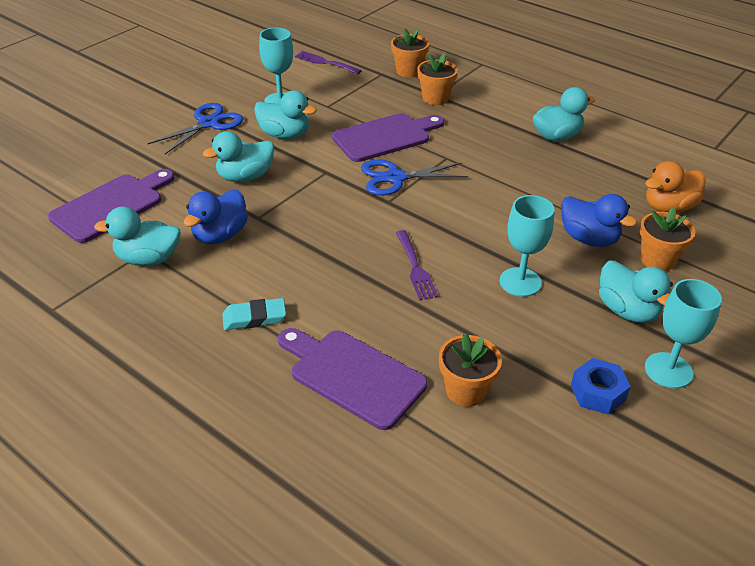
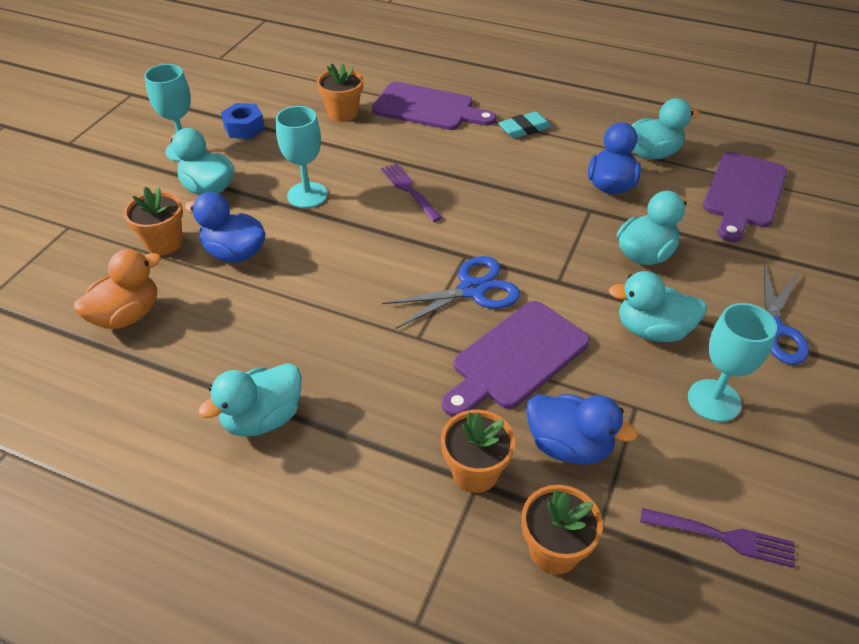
camera: 165 degrees right, 5 degrees up
none -> blue duck [526,394,638,465]

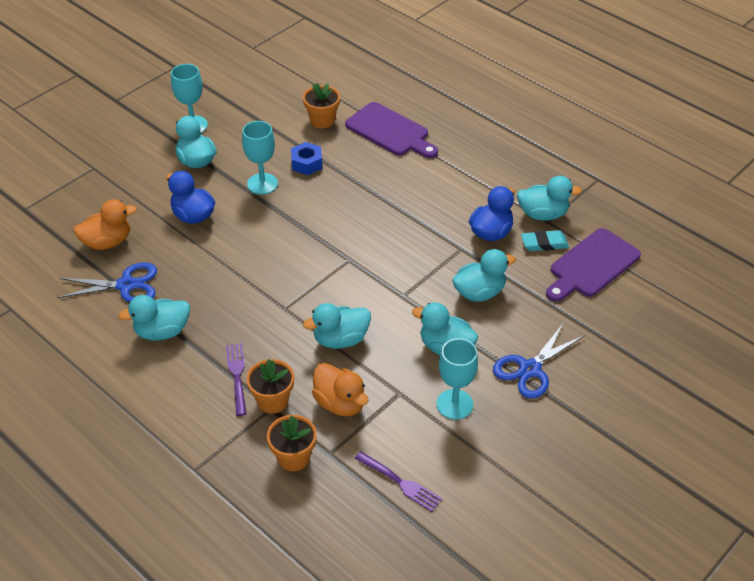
camera: 20 degrees right, 0 degrees up
orange flower pot [123,187,183,255] -> none
blue nut [221,103,265,139] -> blue nut moved to [291,142,322,175]
purple fork [381,163,442,222] -> purple fork moved to [226,343,247,416]
blue scissors [382,256,520,329] -> blue scissors moved to [57,262,157,302]
purple cutting board [442,301,590,417] -> turquoise duck [303,303,371,349]
turquoise eraser [498,111,552,138] -> turquoise eraser moved to [521,230,569,251]
blue duck [526,394,638,465] -> orange duck [312,363,368,416]

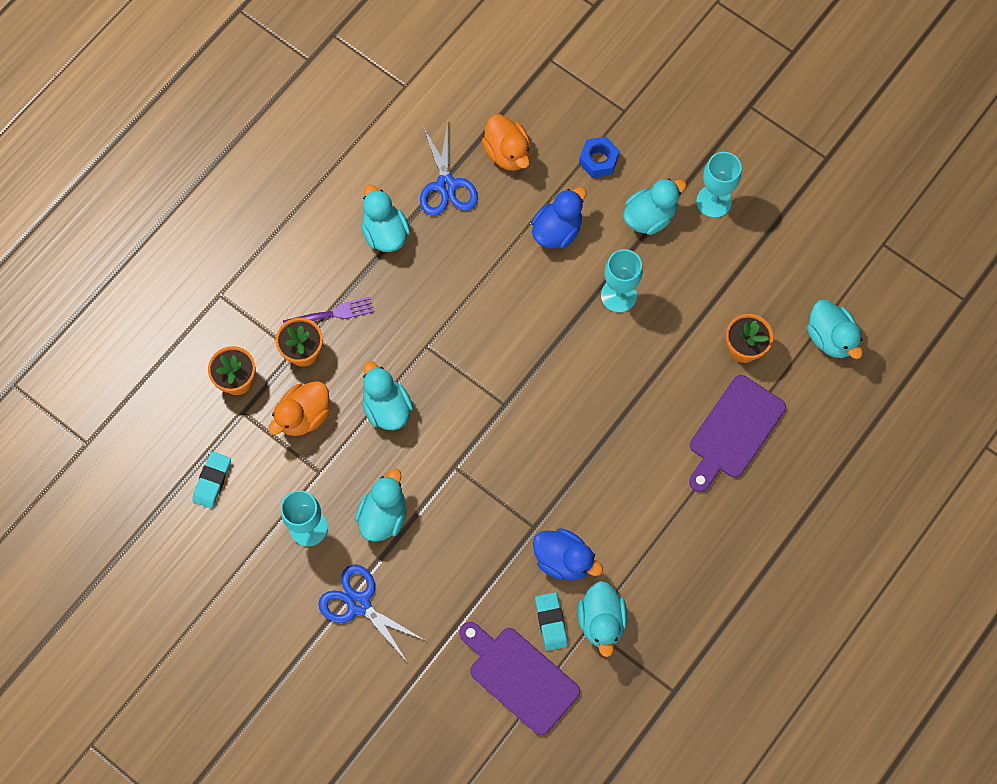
camera: 85 degrees right, 25 degrees up
blue nut [291,142,322,175] -> blue nut moved to [579,136,620,178]
purple fork [355,451,442,512] -> turquoise eraser [192,451,231,508]
turquoise duck [452,249,516,302] -> turquoise duck moved to [807,300,863,359]

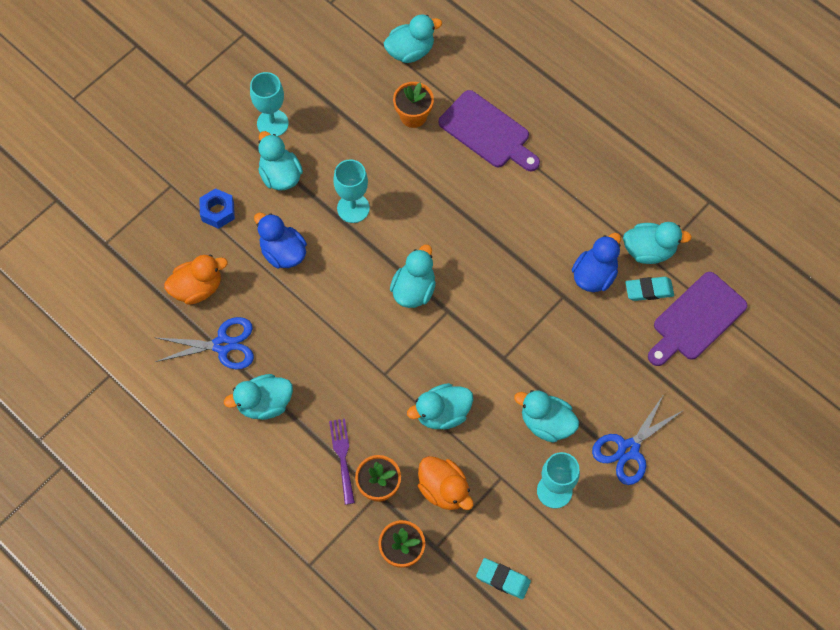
camera: 85 degrees left, 5 degrees down
none -> turquoise duck [390,245,436,308]

